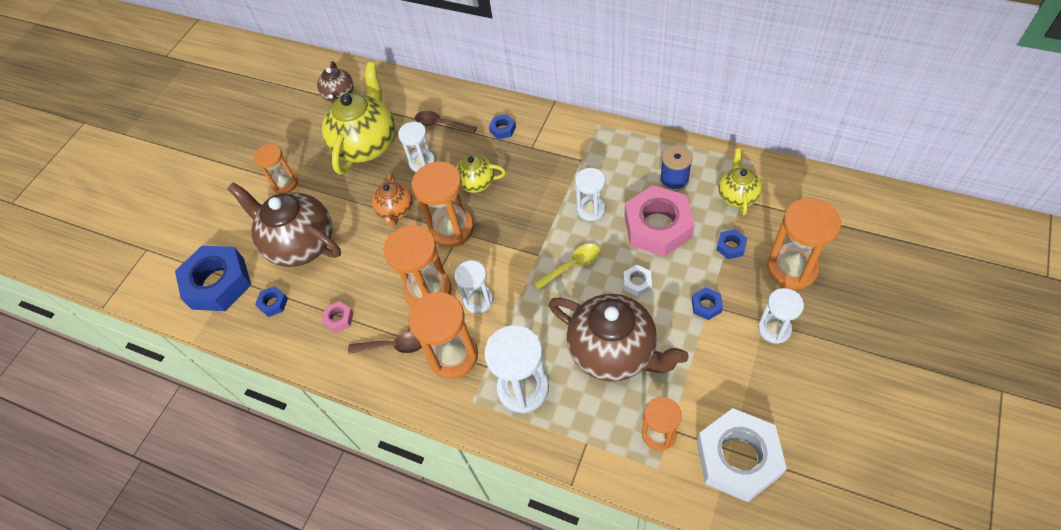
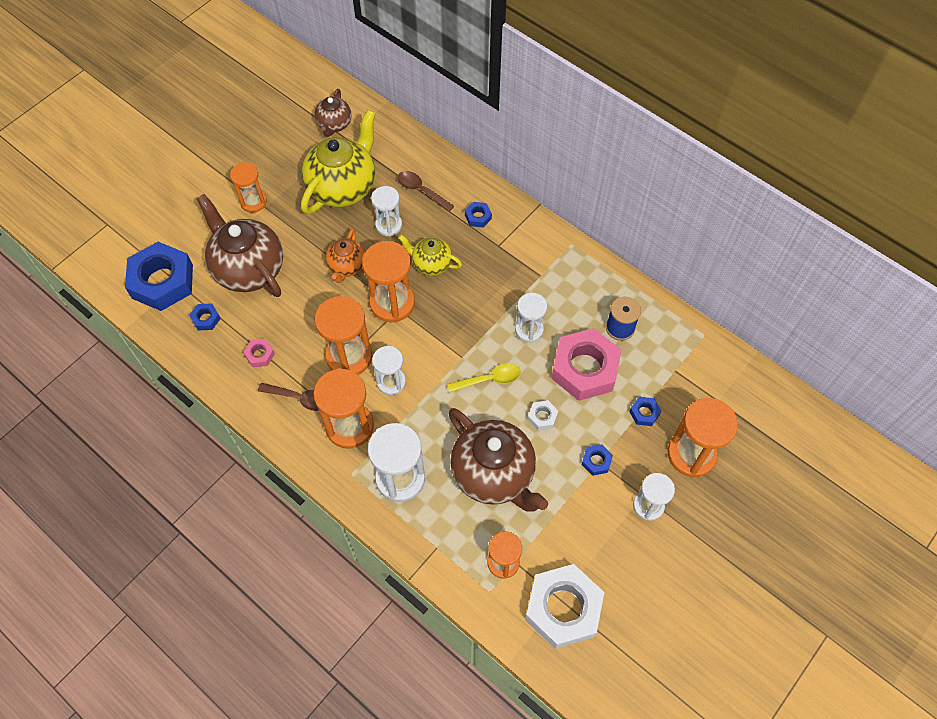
camera: 10 degrees right, 5 degrees up
yellow teapot [718,148,762,216] -> none

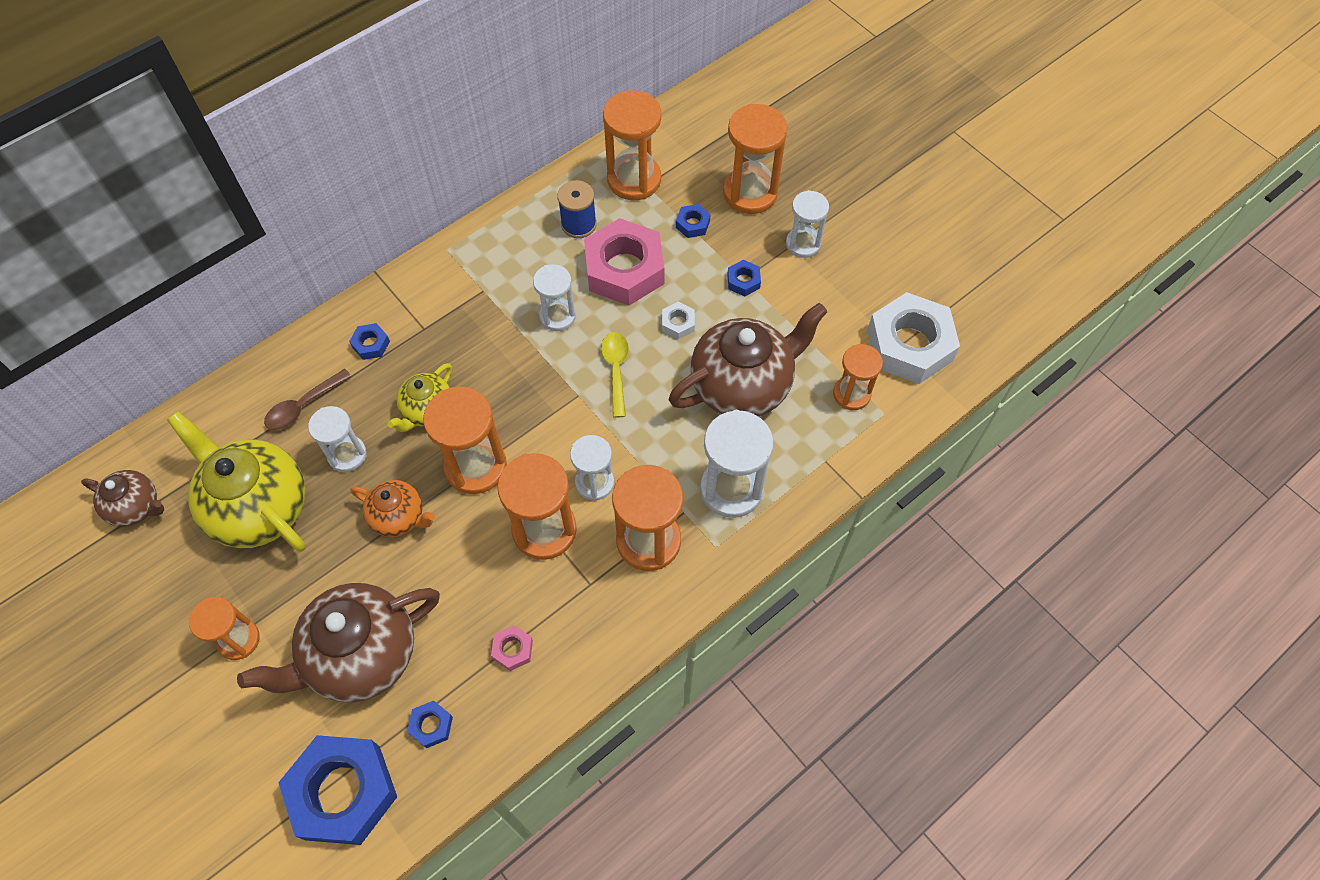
camera: 80 degrees left, 0 degrees up
brown spoon [258,383,319,411] -> none
none -> orange hourglass [603,90,661,200]

